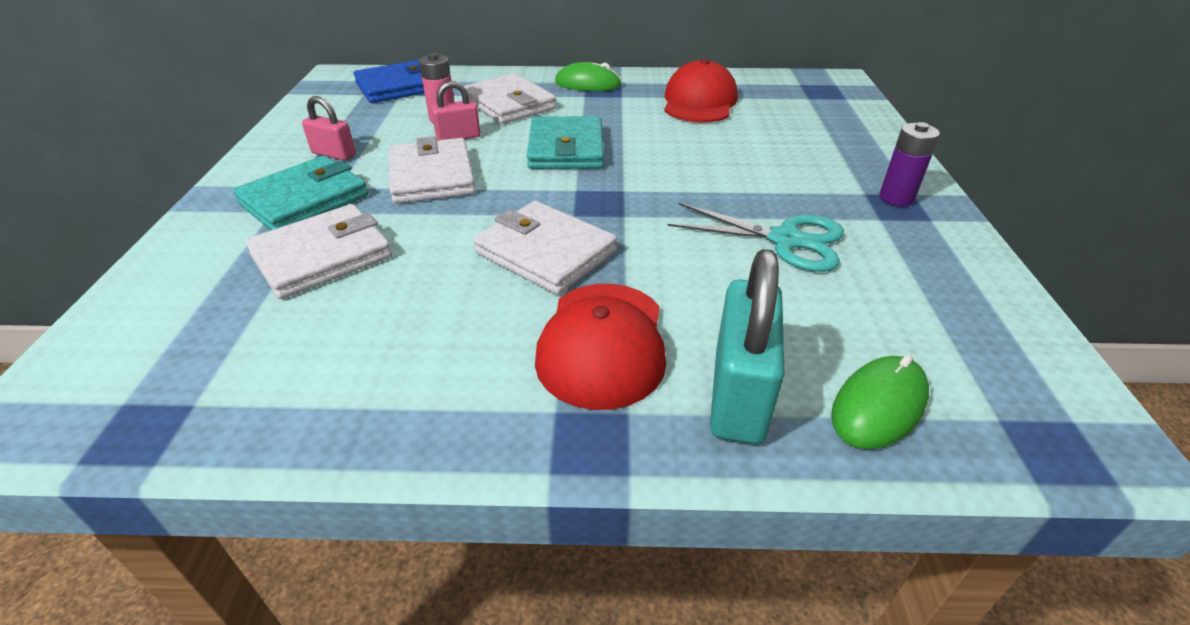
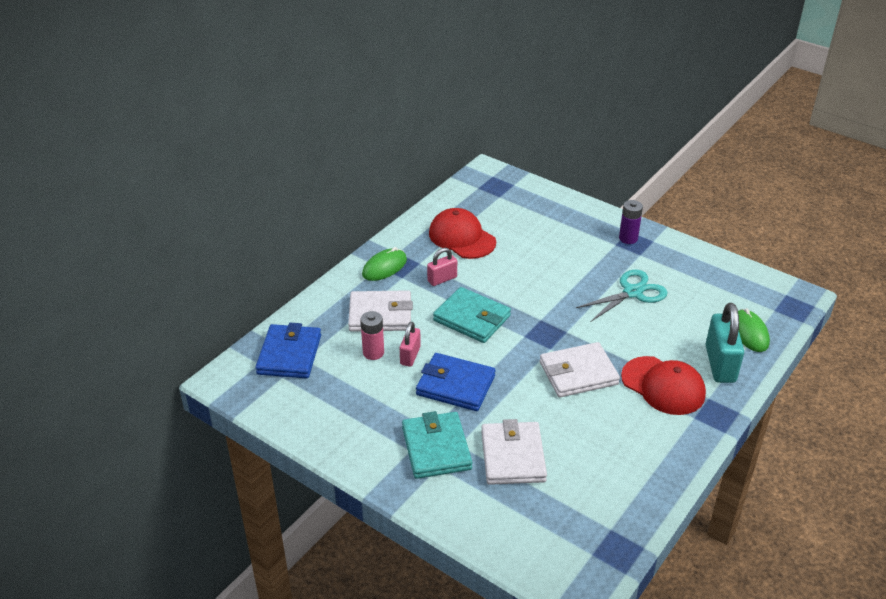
camera: 55 degrees left, 0 degrees up
pink padlock [302,96,355,160] -> pink padlock moved to [427,248,457,286]
white wallet [389,136,475,204] -> blue wallet [416,353,495,411]
turquoise padlock [710,249,785,444] -> turquoise padlock turned 45 degrees clockwise [706,303,744,383]

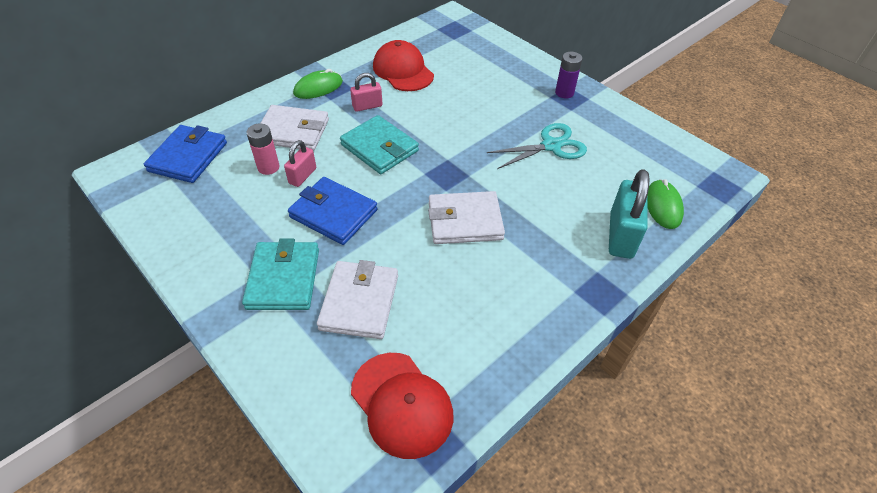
camera: 10 degrees right, 10 degrees up
red cap [621,356,706,415] -> red cap moved to [351,353,453,459]

